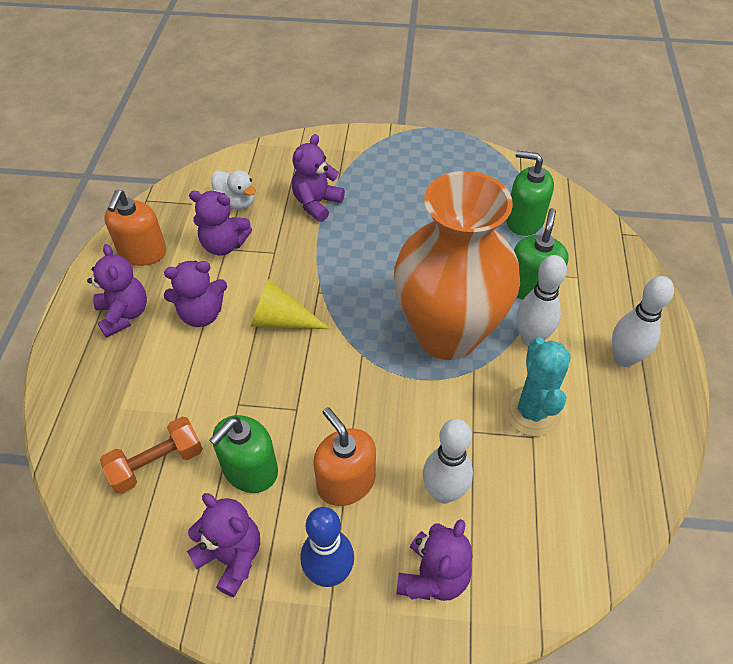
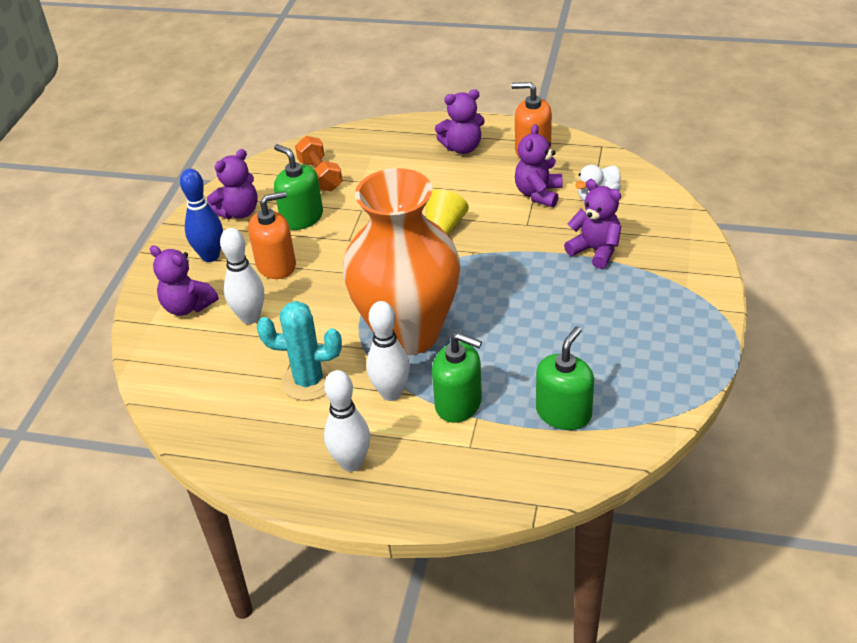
camera: 100 degrees right, 10 degrees down
purple teddy bear [164,261,227,327] -> none

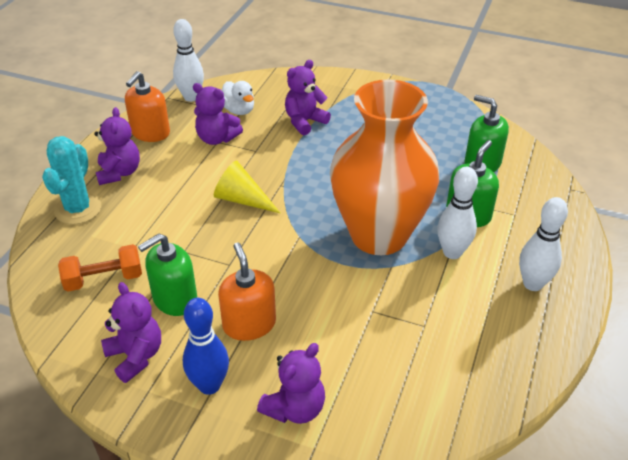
camera: 85 degrees left, 0 degrees up
white bowling pin [220,228,264,324] -> white bowling pin moved to [173,19,204,102]
turquoise cactus [257,301,342,401] -> turquoise cactus moved to [42,136,101,225]

